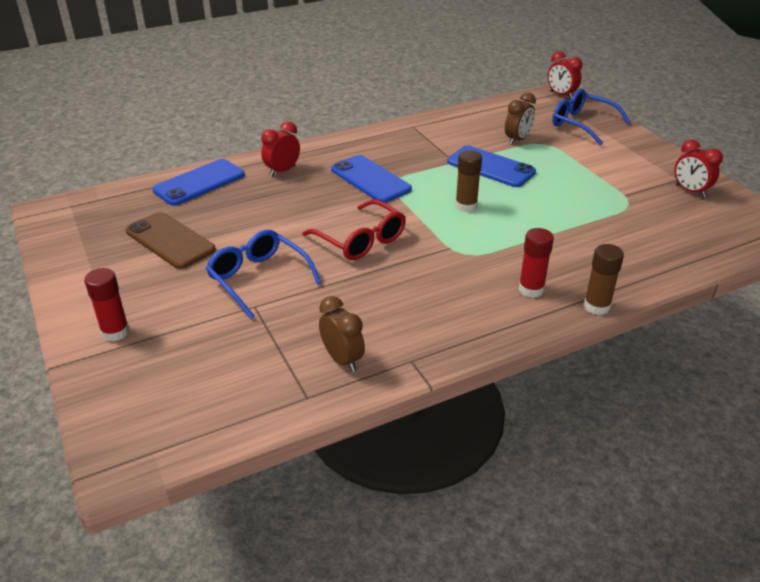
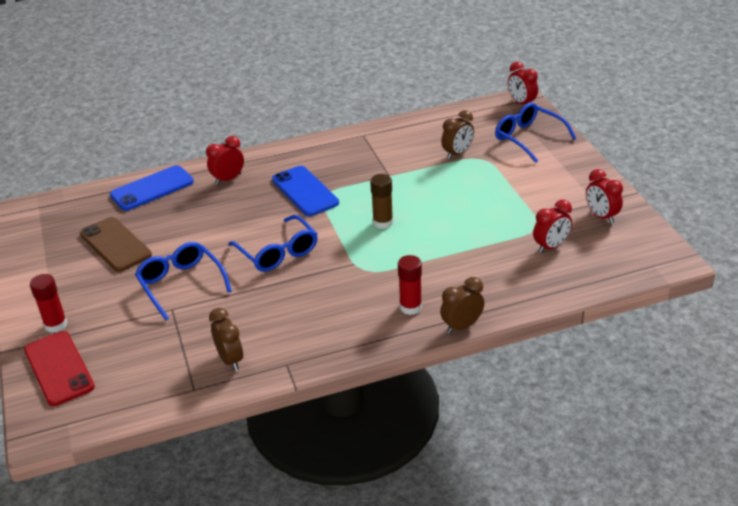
camera: 10 degrees right, 0 degrees up
red glasses [302,200,406,260] -> blue glasses [228,215,317,272]
blue phone [447,145,536,187] -> none
brown glue stick [584,244,624,315] -> brown clock [440,277,484,334]
none -> red phone [24,331,95,406]
none -> red clock [533,200,572,253]

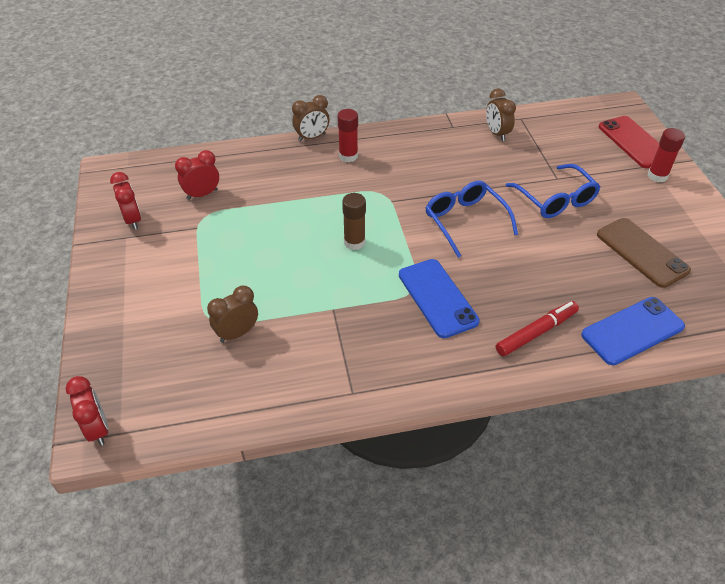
camera: 175 degrees left, 10 degrees up
red clock [206,136,244,185] -> red marker [496,301,579,356]
blue glasses [495,103,576,163] -> none

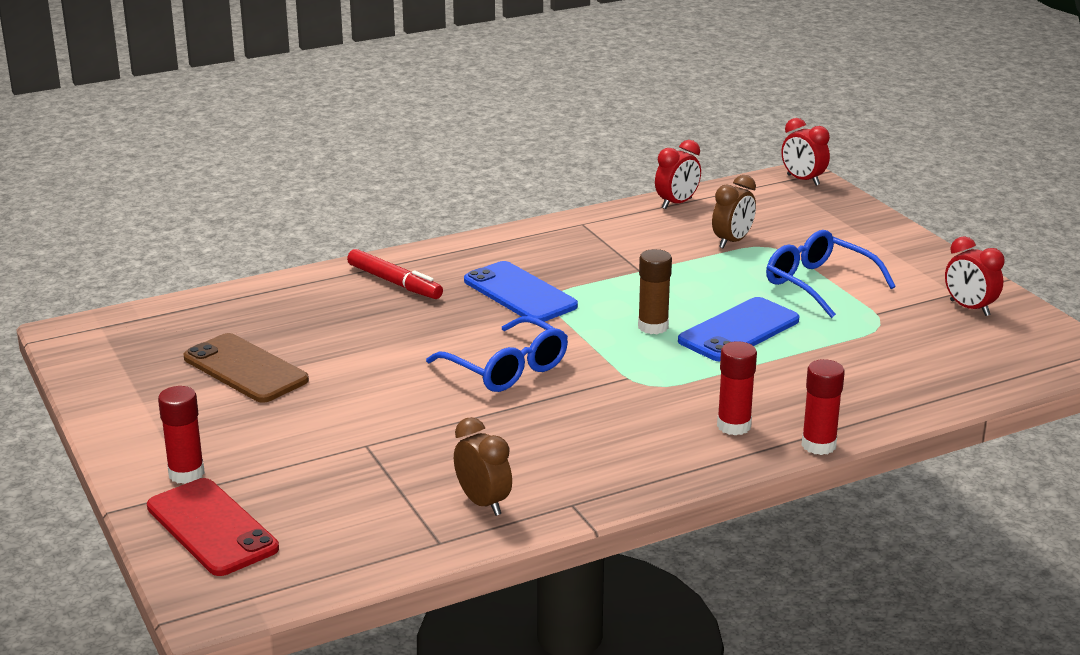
camera: 165 degrees right, 20 degrees down
red clock [175,150,219,200] -> red clock moved to [655,140,701,209]
brown clock [292,95,329,142] -> red glue stick [801,359,845,455]
red marker [496,301,579,356] -> red marker turned 90 degrees counterclockwise [347,249,443,299]
blue glasses [506,164,600,218] -> blue glasses moved to [766,230,896,318]
blue phone [581,297,685,365] -> blue phone moved to [678,297,799,362]

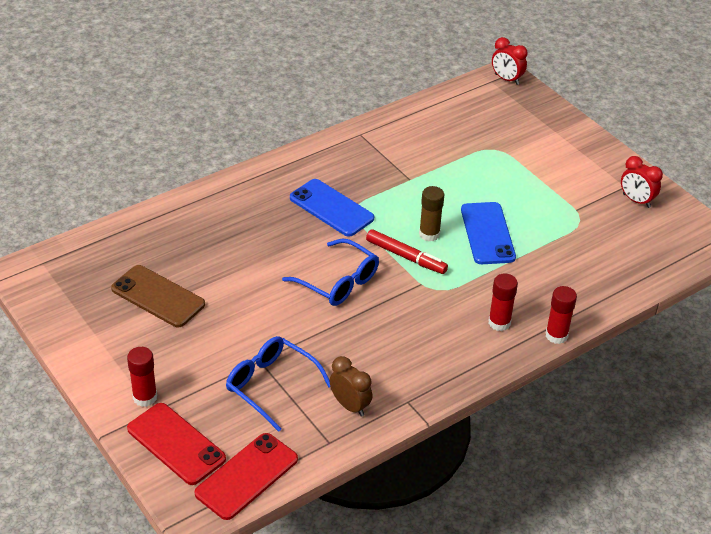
camera: 10 degrees left, 15 degrees up
red marker [347,249,443,299] -> red marker moved to [366,229,448,274]
red clock [655,140,701,209] -> none
blue phone [678,297,799,362] -> blue phone turned 45 degrees counterclockwise [461,202,516,264]
brown clock [712,175,756,249] -> none
blue glasses [766,230,896,318] -> blue glasses moved to [226,336,330,432]
none -> red phone [195,433,298,520]

